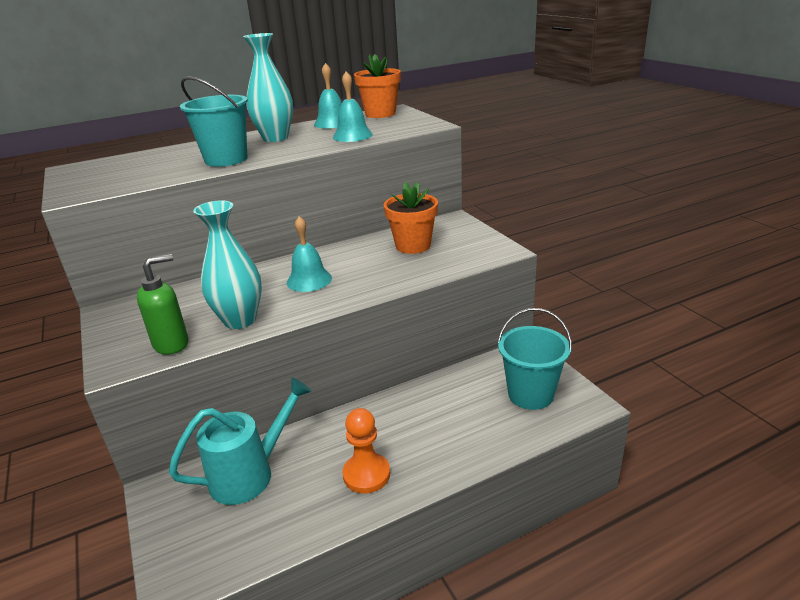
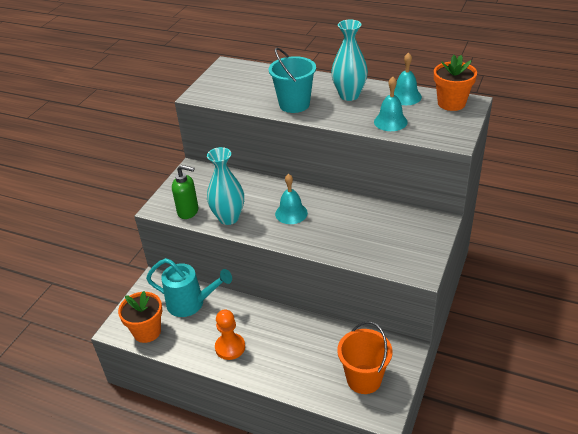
camera: 50 degrees right, 10 degrees up
orange flower pot [384,182,438,254] -> orange flower pot moved to [118,291,162,343]
turquoise bucket [497,308,572,410] -> orange bucket [337,321,393,394]

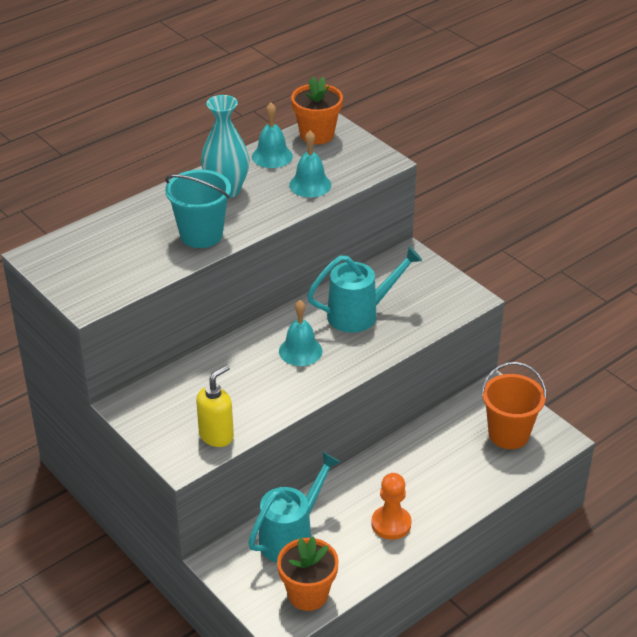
camera: 65 degrees left, 0 degrees up
green soap dispenser [172,165,198,219] -> yellow soap dispenser [196,364,234,447]
turquoise vase [207,147,244,225] -> none
none -> turquoise watering can [307,246,422,333]

